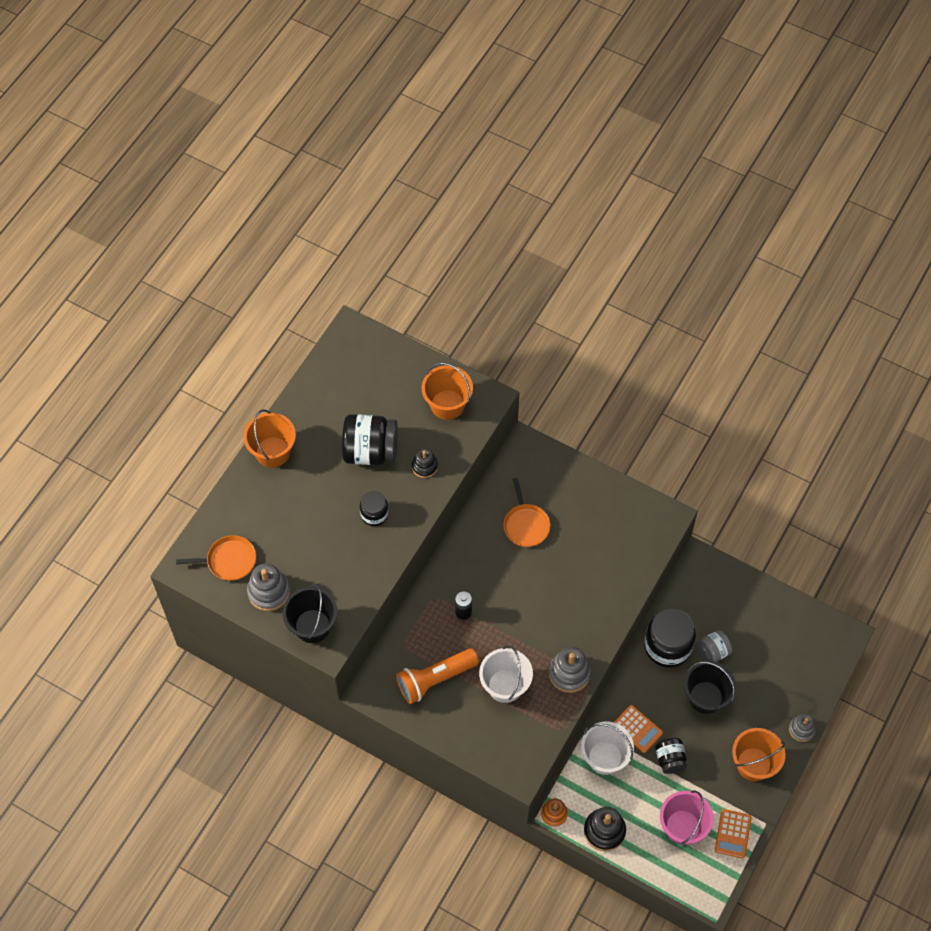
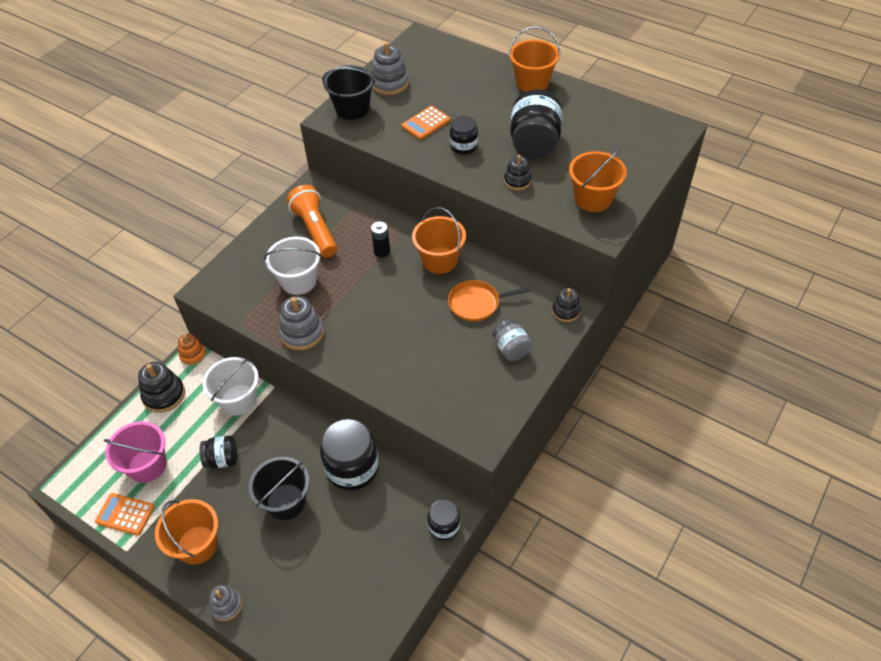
camera: 95 degrees right, 10 degrees down
orange pan [176,535,256,581] -> none
orange calculator [614,705,663,753] -> orange calculator moved to [402,106,451,140]
grey jar [696,630,732,662] -> grey jar moved to [493,320,532,361]
none -> orange bucket [412,207,466,274]
none -> black jar [427,499,460,541]
none -> black stacking toy [552,288,581,322]

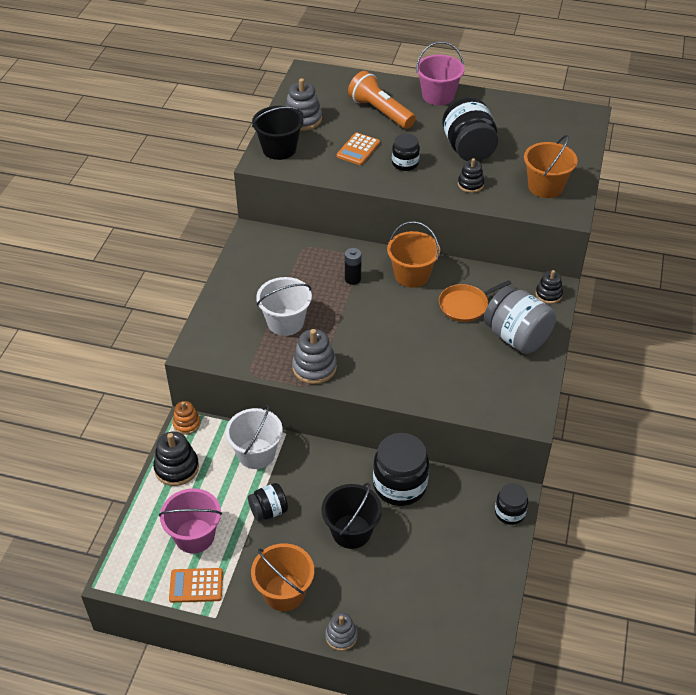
camera: 20 degrees left, 5 degrees down
orange flashlight [287,185,337,258] -> orange flashlight moved to [348,71,416,129]
grey jar [493,320,532,361] -> grey jar [484,286,556,354], size x1.78
orange bucket [509,26,560,92] -> pink bucket [416,42,465,105]

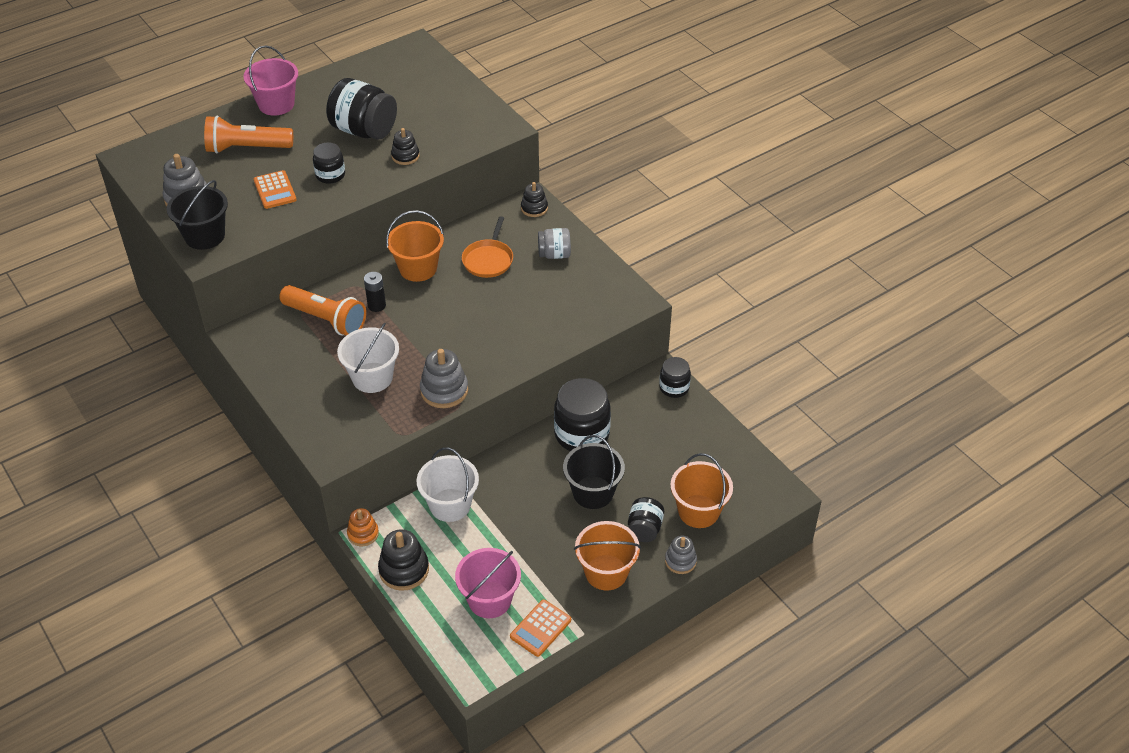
camera: 50 degrees left, 0 degrees up
black jar [248,483,288,521] -> black jar moved to [628,497,664,542]
grey jar [484,286,556,354] -> grey jar [538,228,571,259], size x0.56
orange bucket [524,135,578,198] -> orange bucket moved to [670,453,733,528]
none -> orange flashlight [279,285,366,336]

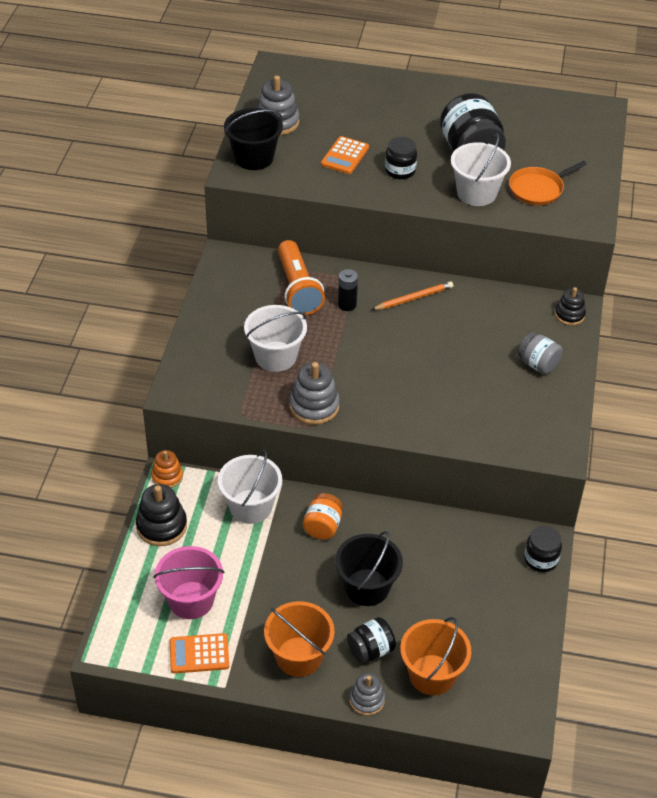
camera: 45 degrees right, 0 degrees up
orange flashlight [204,115,293,154] -> none
pink bucket [244,45,298,116] -> none
orange bucket [386,210,444,282] -> orange pencil [371,281,453,310]
black stacking toy [391,128,420,165] -> white bucket [451,133,511,206]
orange pan [462,216,513,278] -> orange pan moved to [509,161,587,205]
black jar [554,378,611,451] -> none
none -> orange jar [303,493,343,540]

